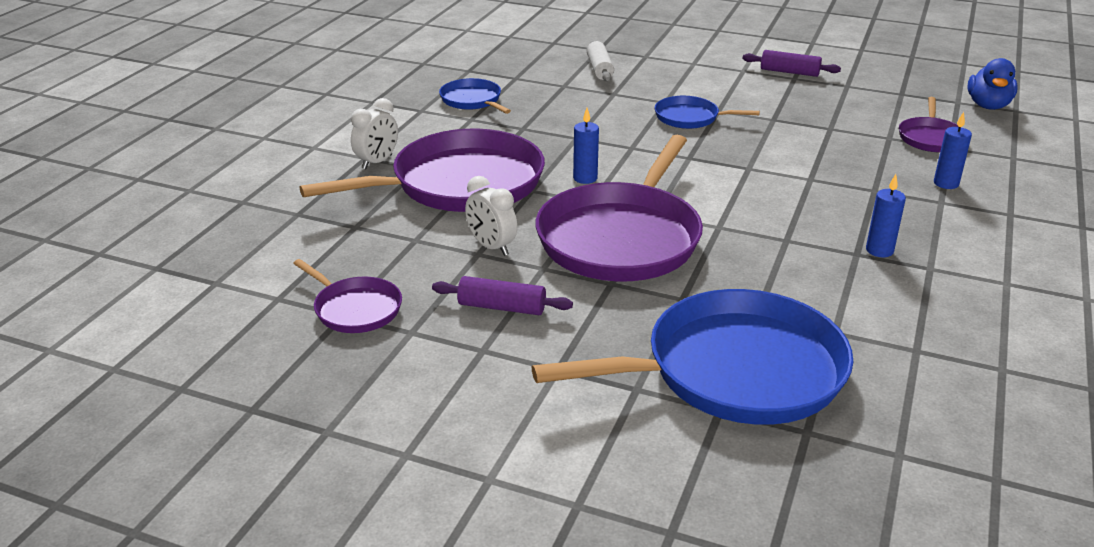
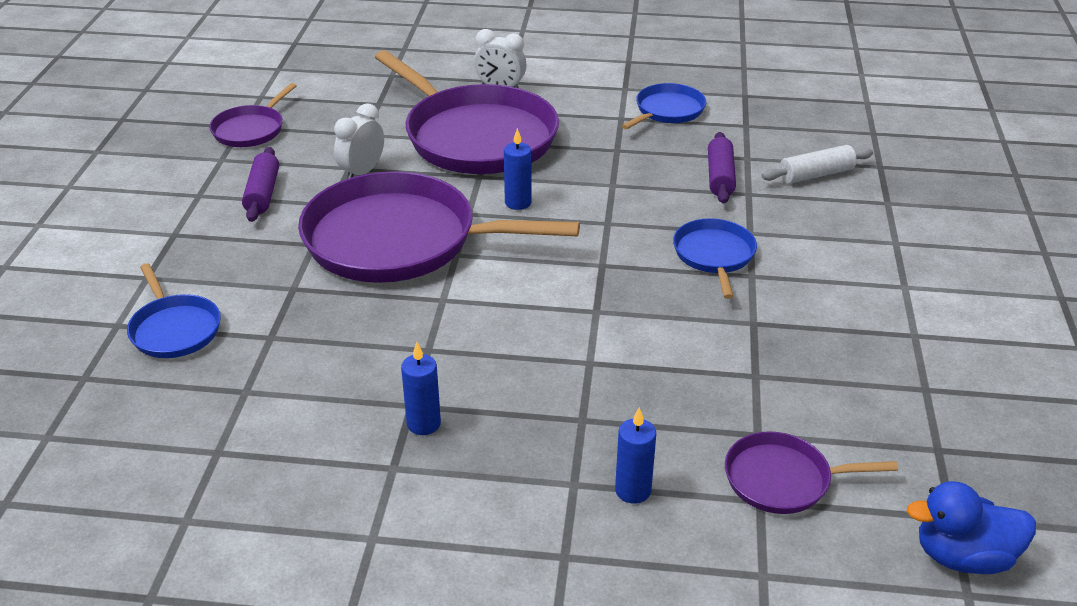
camera: 75 degrees right, 5 degrees up
blue pan [532,289,853,425] -> blue pan [127,263,221,358], size x0.48
purple rolling pin [742,50,841,77] -> purple rolling pin moved to [708,132,736,204]

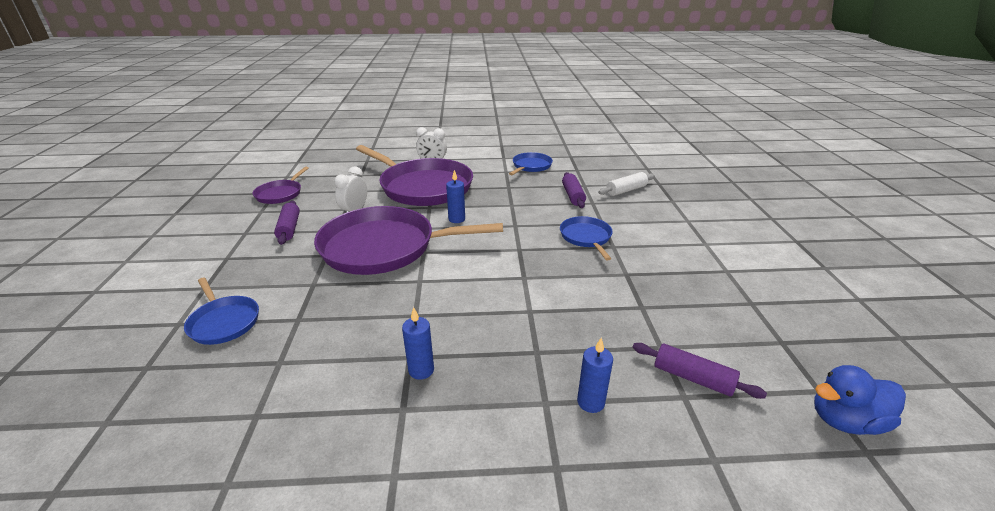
camera: 10 degrees left, 5 degrees down
purple pan [725,431,898,514] -> purple rolling pin [633,343,767,399]

